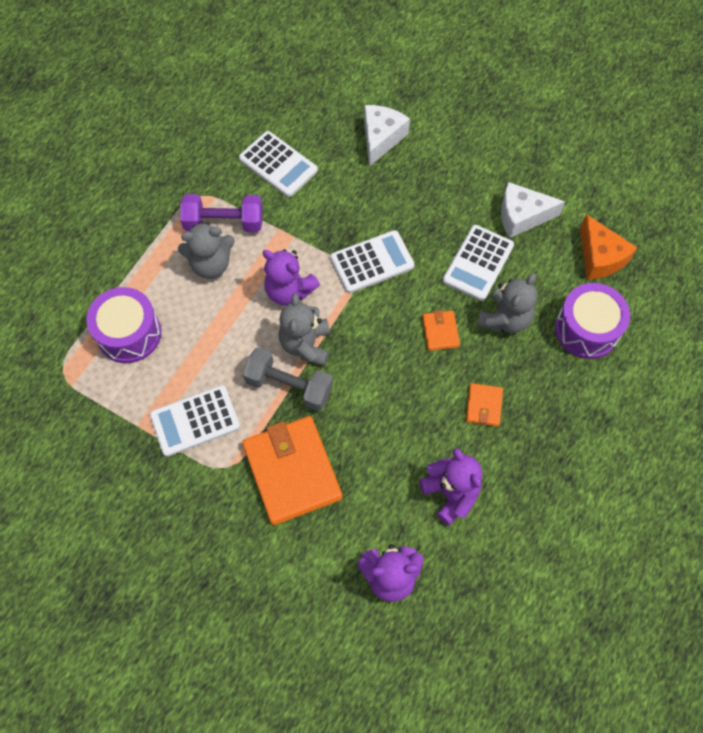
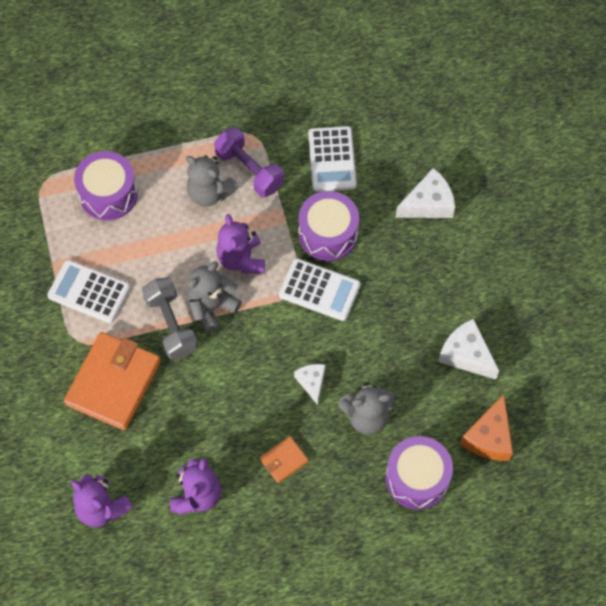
camera: 45 degrees right, 0 degrees up
orange wallet [422,310,460,351] -> white cheese [294,364,325,405]
white calculator [442,225,514,301] -> none
none -> purple drum [299,191,359,261]

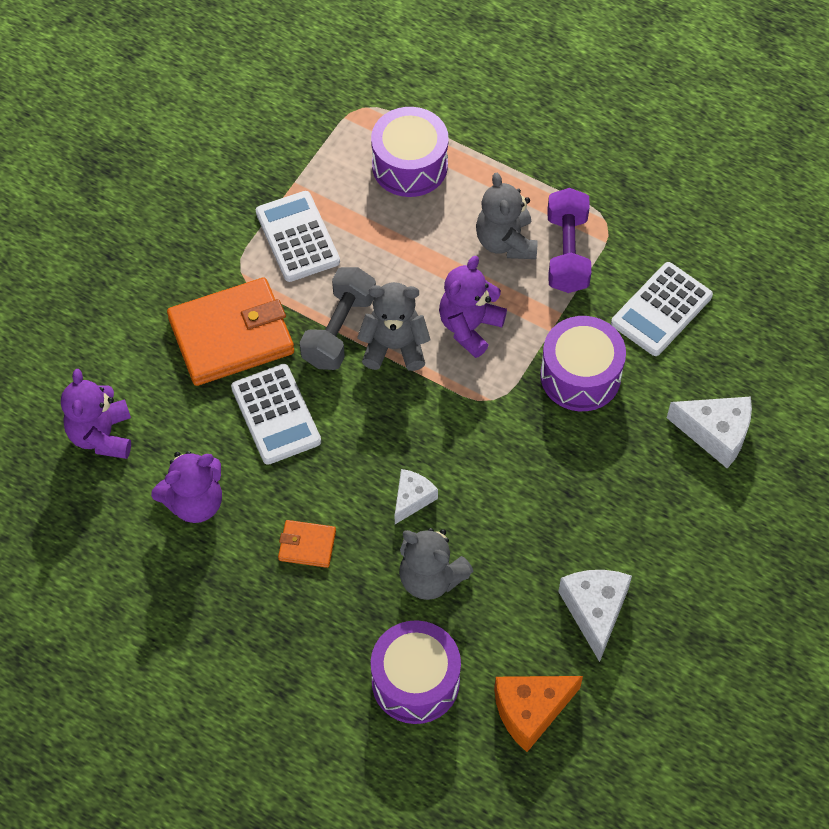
camera: 45 degrees right, 5 degrees down
white calculator [279,258,361,321] -> white calculator moved to [231,364,321,465]

